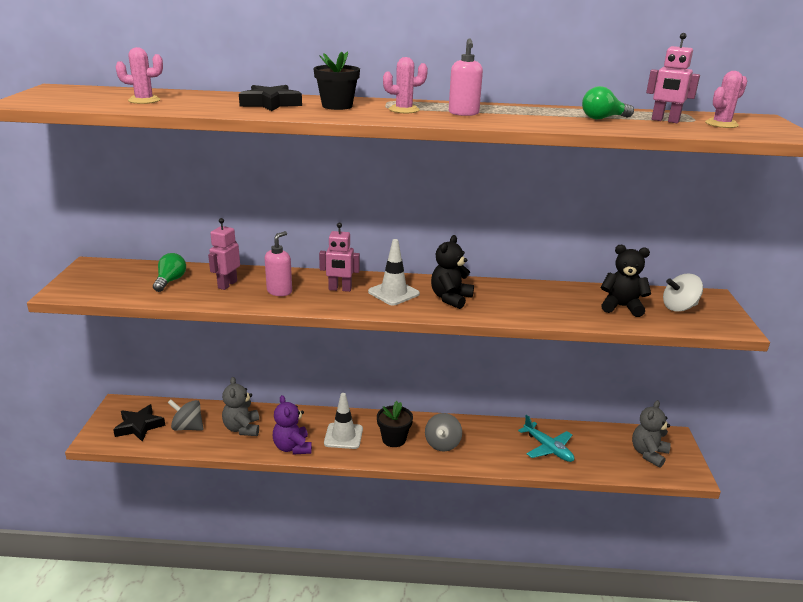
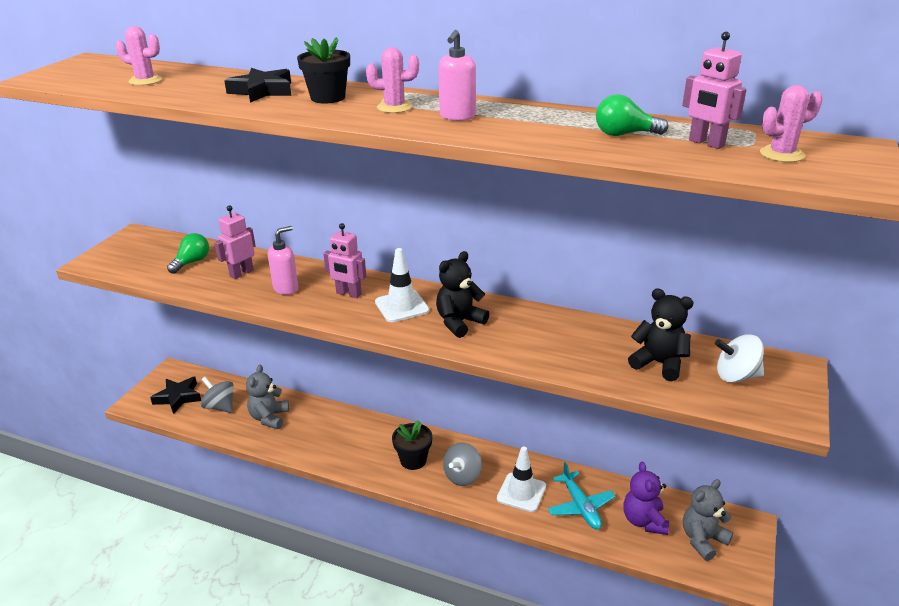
camera: 20 degrees right, 5 degrees up
purple teddy bear [273,395,312,455] -> purple teddy bear moved to [623,462,669,535]
white traffic cone [324,393,363,449] -> white traffic cone moved to [497,446,546,512]

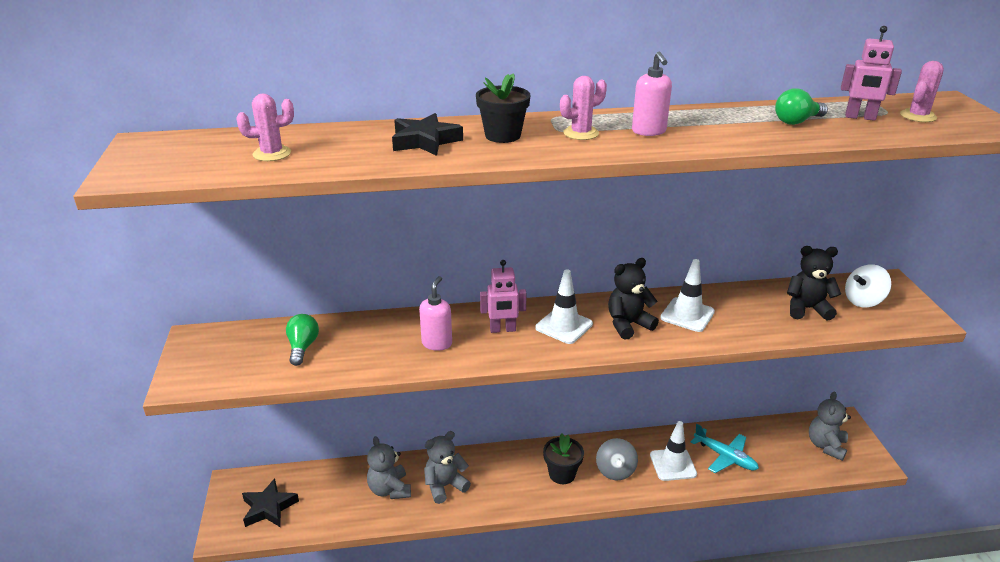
camera: 30 degrees left, 0 degrees up
grey spinning top [201,377,234,413] -> none
pink robot [214,205,256,279] -> none
black teddy bear [436,251,489,338] -> black teddy bear turned 45 degrees clockwise [608,258,659,340]
purple teddy bear [623,462,669,535] -> none
none -> grey teddy bear [424,431,471,504]
none -> white traffic cone [660,259,715,332]

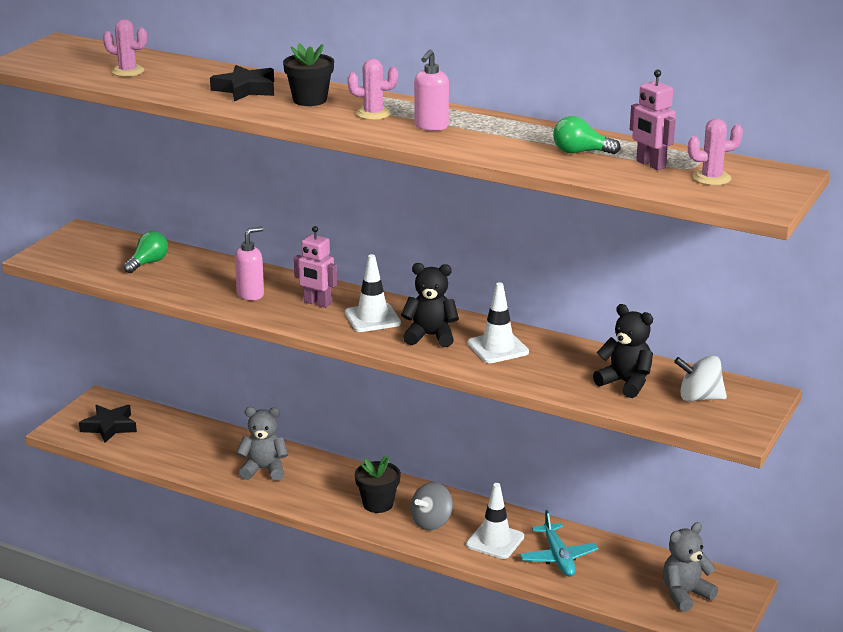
camera: 35 degrees right, 5 degrees down
grey teddy bear [367,436,411,499] -> none

